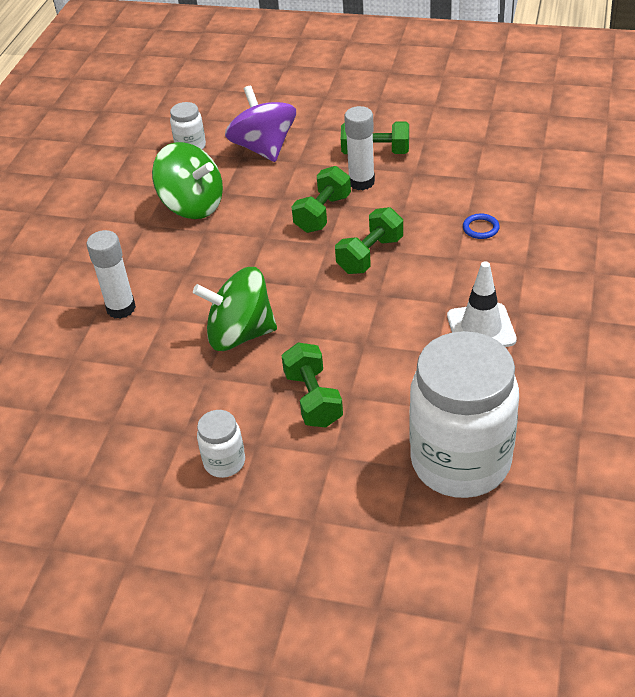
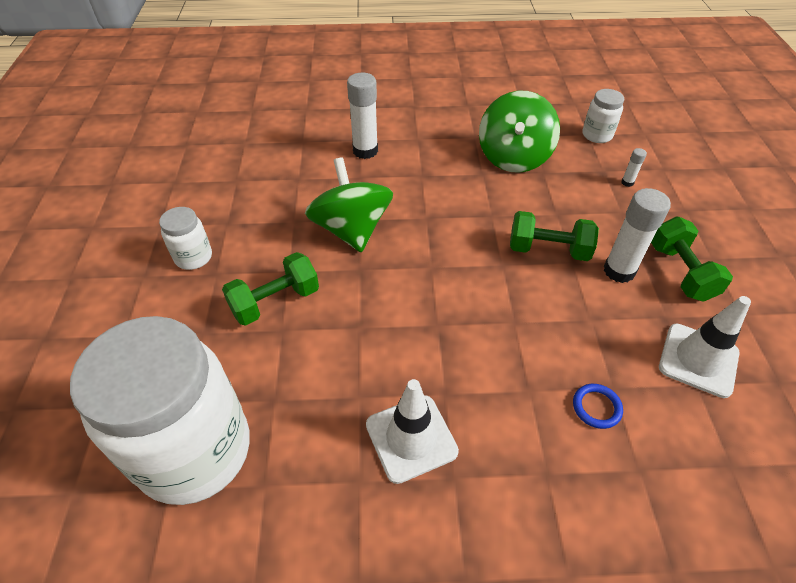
camera: 70 degrees right, 5 degrees up
purple spinning top [225,86,296,162] -> white glue stick [621,148,647,187]
green dumbbell [335,207,403,274] -> none
none -> white traffic cone [659,296,751,398]

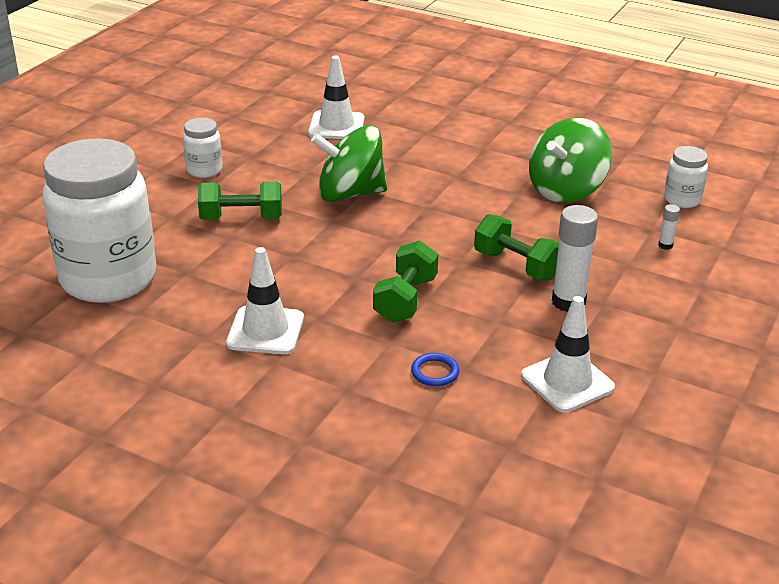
camera: 30 degrees right, 15 degrees down
green spinning top [305,157,393,252] -> green spinning top turned 105 degrees counterclockwise [311,125,387,202]
white glue stick [347,73,378,159] -> none
green dumbbell [651,217,733,302] -> green dumbbell moved to [373,240,438,323]
none -> white traffic cone [308,56,365,139]

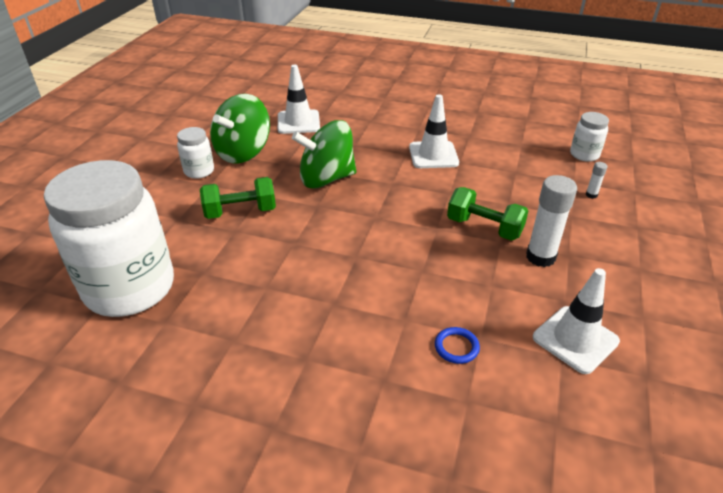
camera: 10 degrees left, 5 degrees up
white traffic cone [226,247,304,354] -> white traffic cone moved to [409,94,459,168]
green dumbbell [373,240,438,323] -> none
green spinning top [529,118,612,203] -> green spinning top moved to [210,94,270,164]

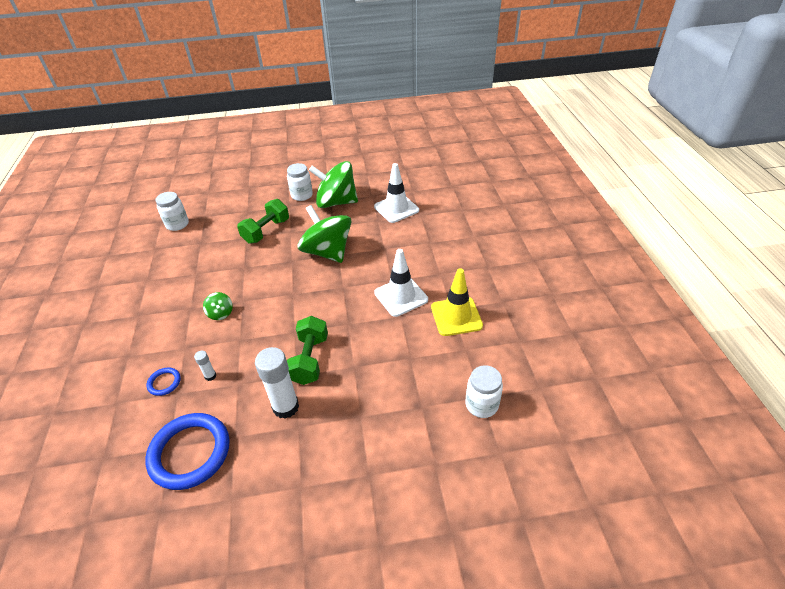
camera: 65 degrees right, 5 degrees up
white jar [44,160,174,317] -> white jar [155,192,189,231], size x0.43
green dumbbell [200,177,276,219] -> green dumbbell turned 75 degrees clockwise [237,199,289,244]
white traffic cone [533,268,620,374] -> blue ring [145,413,229,490]
white glue stick [586,162,607,199] -> white glue stick moved to [194,351,216,381]
none -> green spinning top [203,292,233,320]
none -> yellow traffic cone [431,268,483,336]

